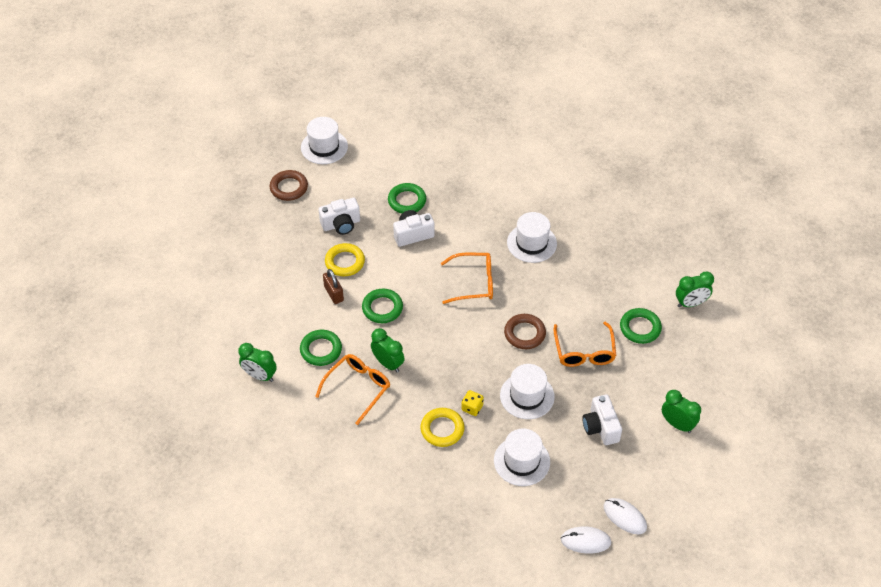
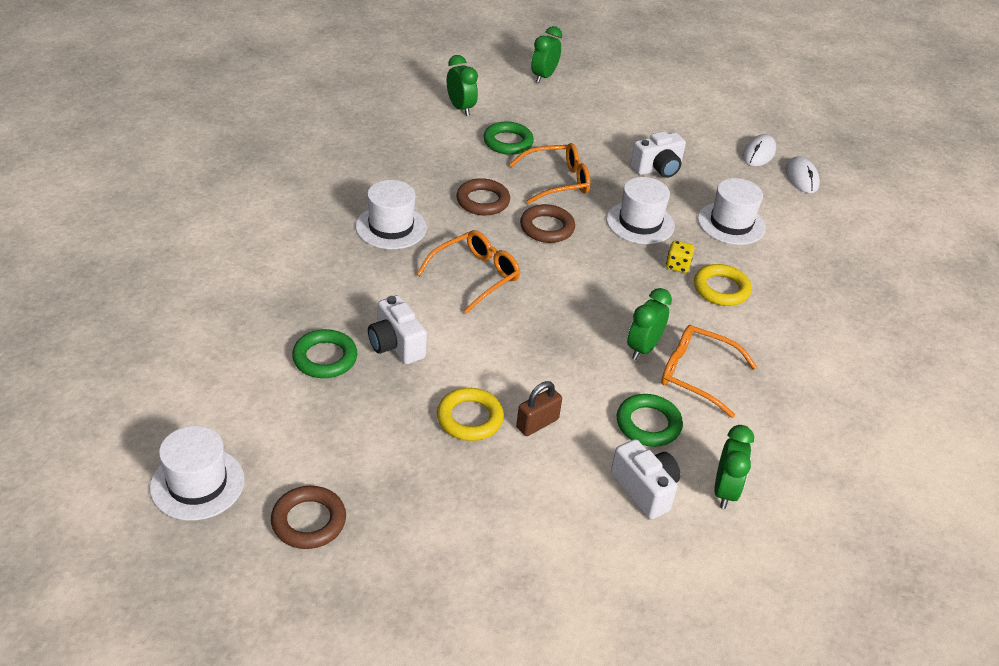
camera: 105 degrees left, 10 degrees down
white camera [319,198,360,235] -> white camera moved to [611,439,680,520]
green ring [362,289,403,323] -> none
orange glasses [441,253,493,304] -> orange glasses turned 60 degrees clockwise [417,230,520,314]
green clock [662,390,701,433] -> green clock moved to [531,26,562,83]
none -> brown ring [456,178,510,216]

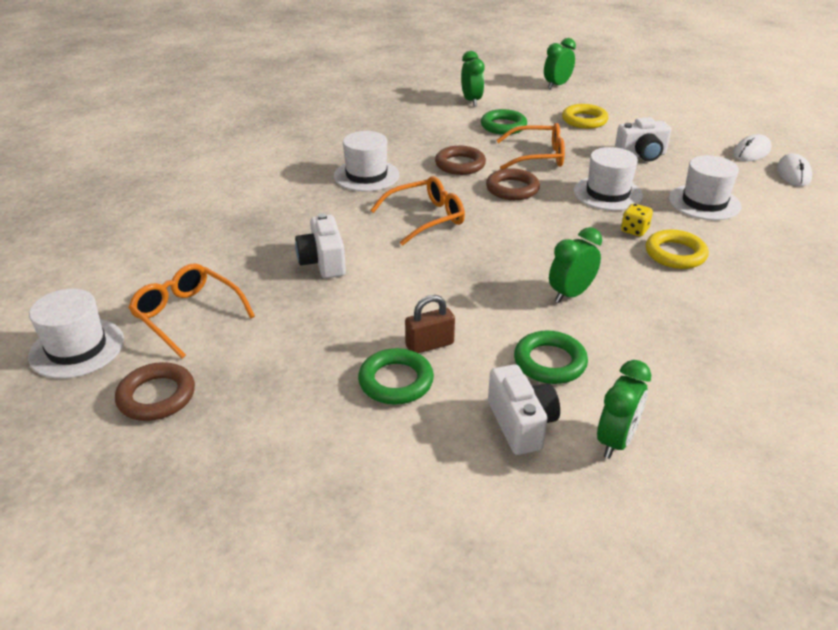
camera: 20 degrees right, 5 degrees down
green ring [292,329,357,378] -> green ring moved to [358,348,434,405]
yellow ring [437,388,504,441] -> yellow ring moved to [562,104,609,129]
orange glasses [661,325,757,418] -> orange glasses moved to [128,263,255,359]

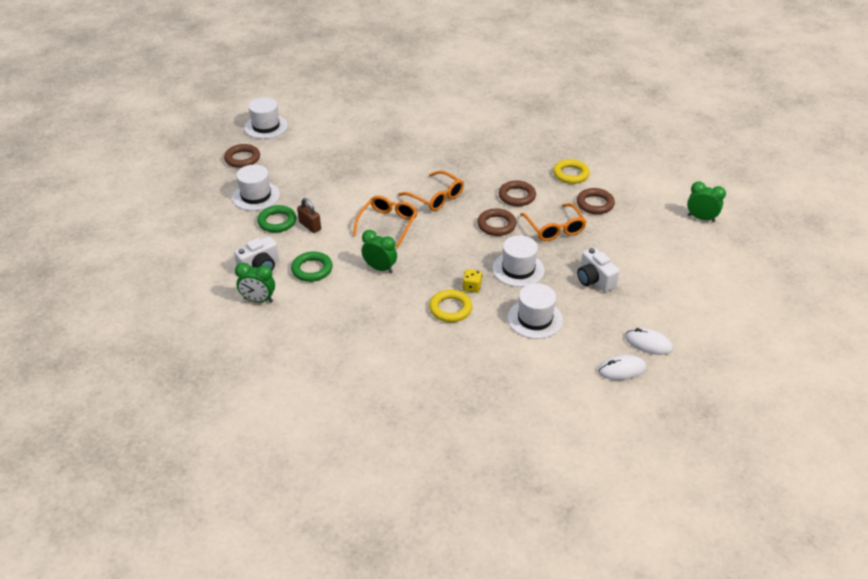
camera: 70 degrees right, 5 degrees up
orange glasses [128,263,255,359] -> orange glasses moved to [353,195,418,248]
white camera [295,213,346,278] -> none
white hat [334,131,399,192] -> white hat moved to [232,165,280,211]
green clock [461,51,484,107] -> none
green ring [481,109,527,135] -> brown ring [577,188,615,214]
yellow ring [562,104,609,129] -> yellow ring moved to [553,159,590,184]

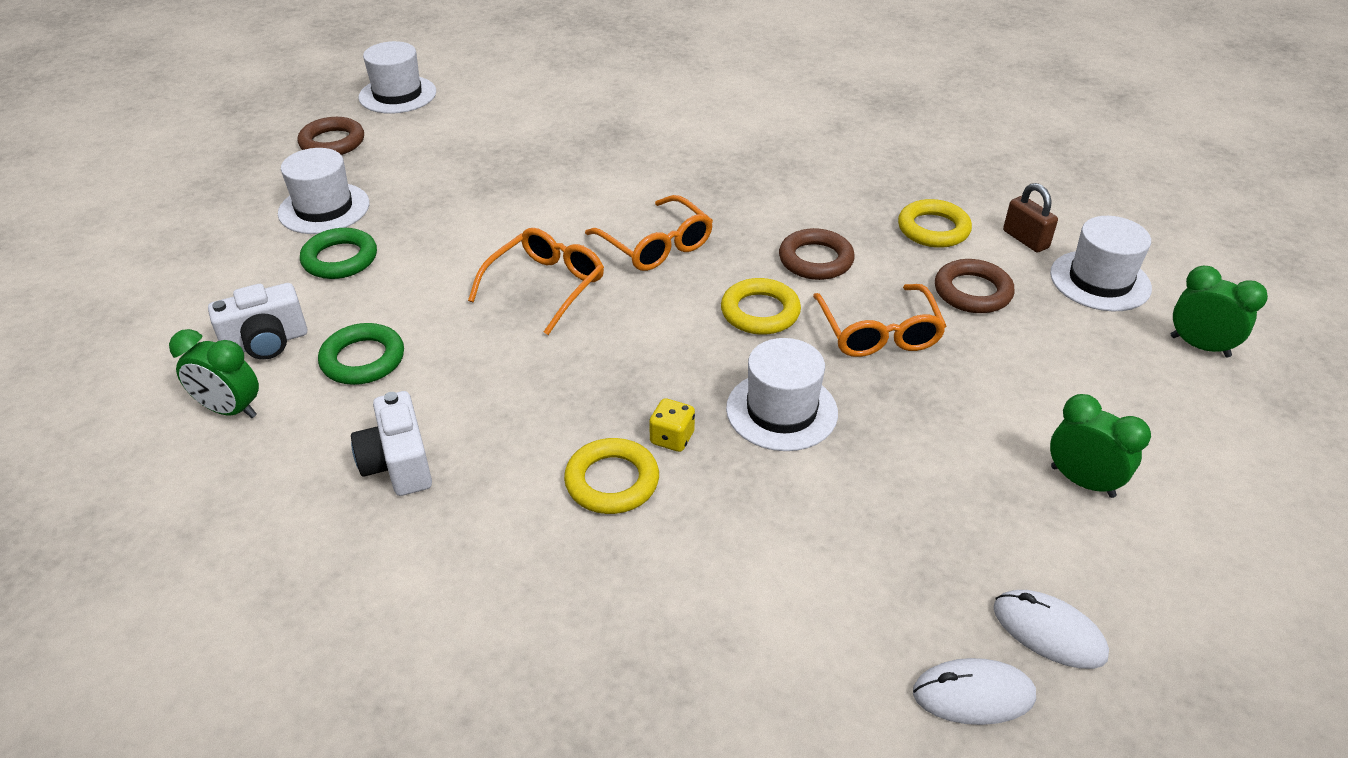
camera: 10 degrees right, 0 degrees up
brown padlock [297,198,321,233] -> brown padlock moved to [1003,183,1058,252]
green clock [362,230,397,273] -> green clock moved to [1050,394,1151,498]
brown ring [477,208,516,236] -> yellow ring [721,278,801,335]
white hat [507,283,563,339] -> white hat moved to [1050,216,1152,311]
white camera [577,247,620,292] -> white camera moved to [351,391,432,496]

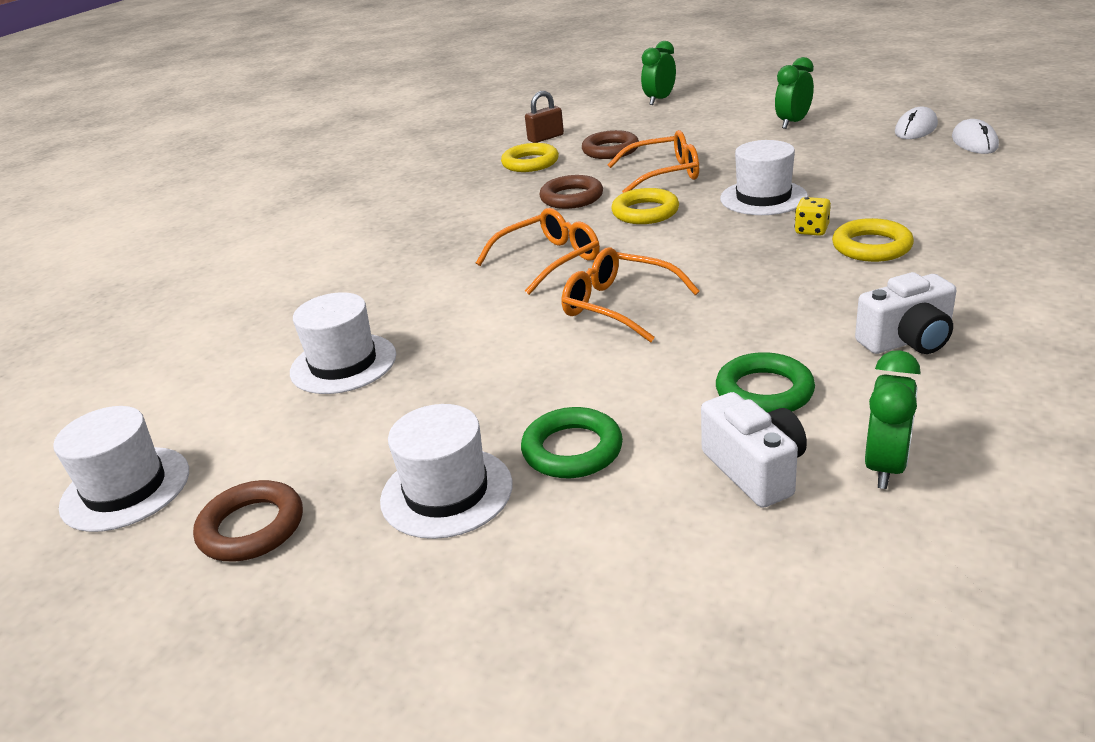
camera: 85 degrees left, 10 degrees down
white hat [1050,216,1152,311] -> white hat moved to [290,292,396,394]

